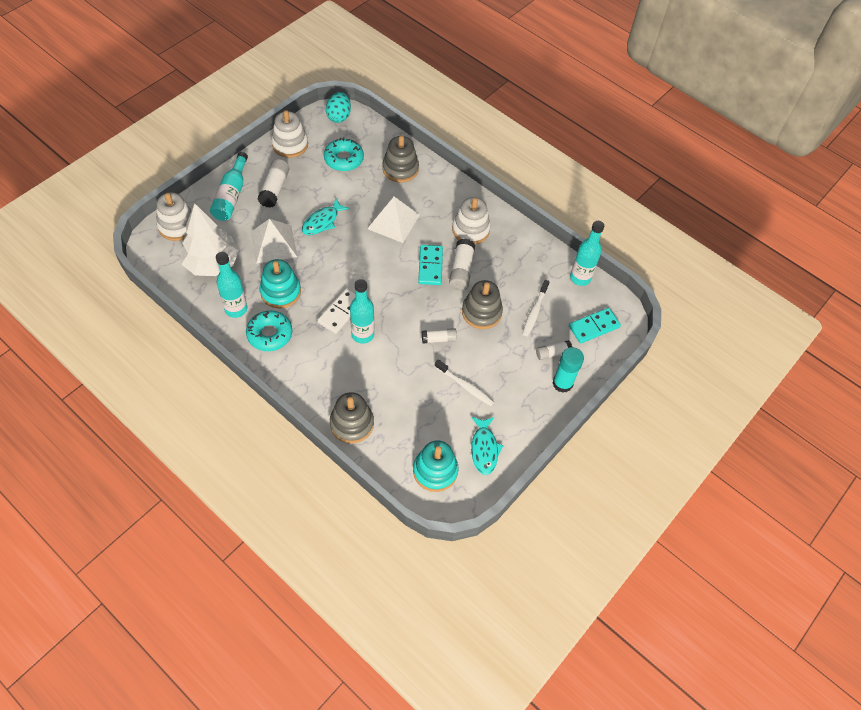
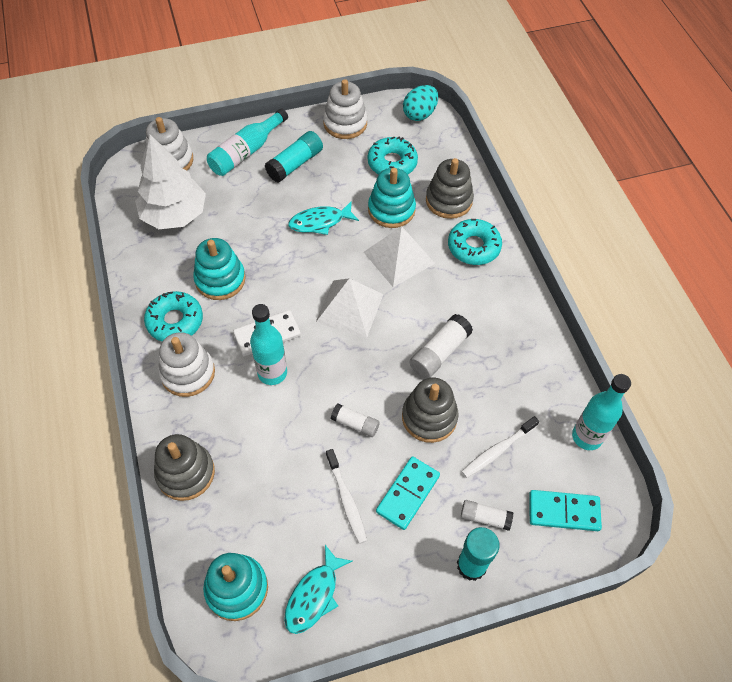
camera: 35 degrees right, 0 degrees up
turquoise bottle [216,252,247,318] -> none
white pyramid [251,219,297,263] -> white pyramid moved to [315,278,383,337]
white glue stick [257,159,289,208] -> turquoise glue stick [265,131,323,183]
turquoise domino [418,245,443,285] -> turquoise domino moved to [376,456,440,530]
white stacking toy [452,197,491,244] -> white stacking toy moved to [158,332,215,397]
none -> turquoise stacking toy [368,168,416,228]
none -> turquoise donut [448,219,502,265]

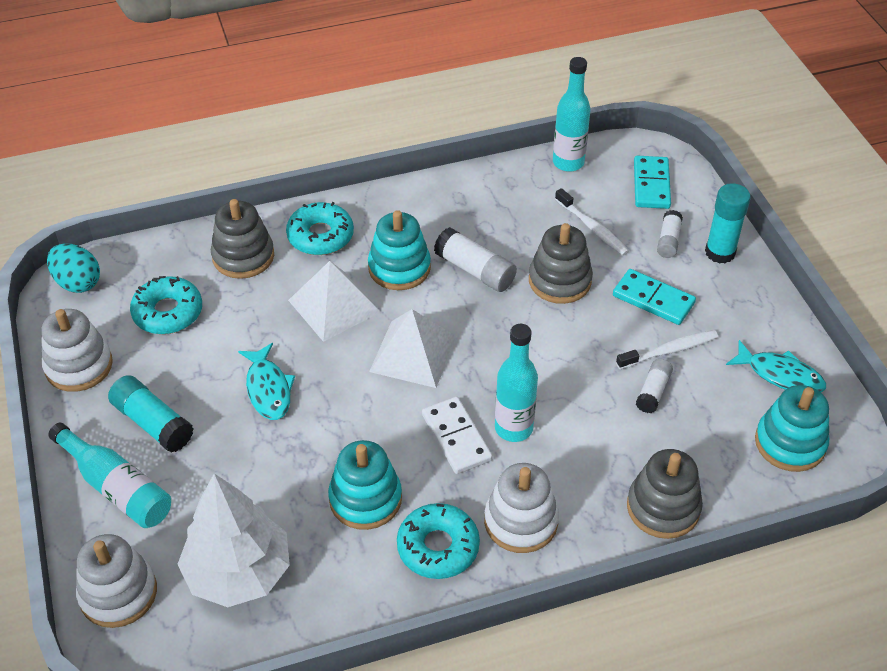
camera: 90 degrees left, 10 degrees down
white glue stick [331,403,380,437] -> white glue stick moved to [636,359,673,413]
turquoise stacking toy [368,168,416,228] -> turquoise stacking toy moved to [368,210,431,290]

